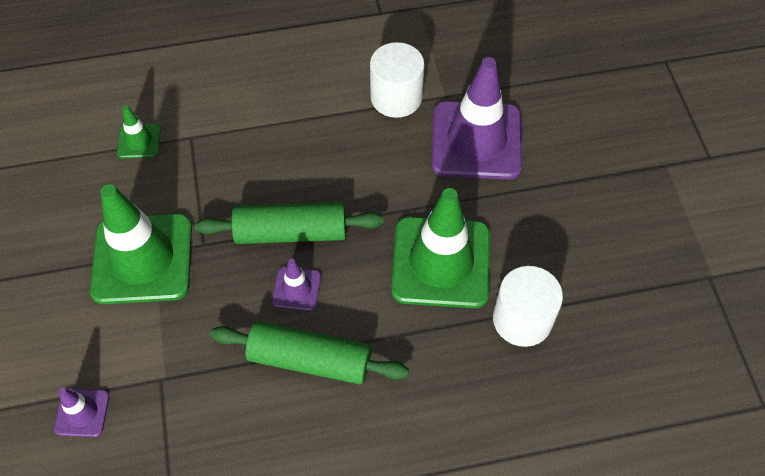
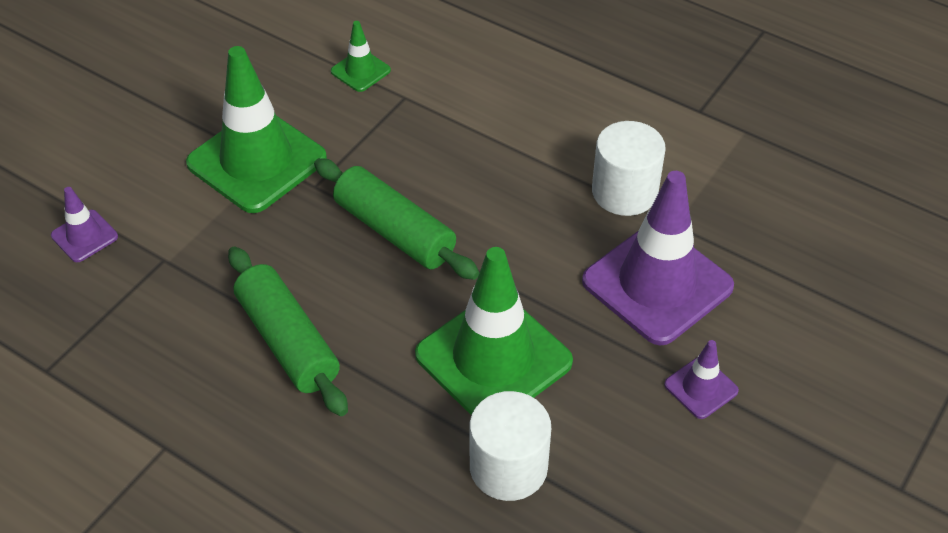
camera: 45 degrees right, 10 degrees down
purple traffic cone [272,259,321,311] -> purple traffic cone moved to [664,340,739,419]

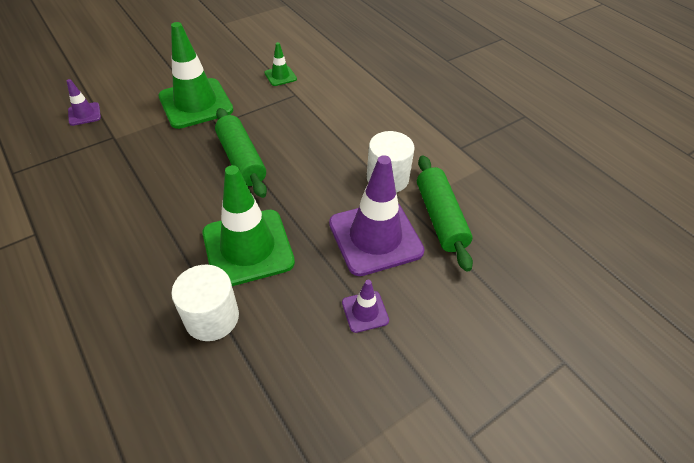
camera: 20 degrees right, 0 degrees up
green rolling pin [228,246,348,416] -> green rolling pin moved to [417,155,473,272]

